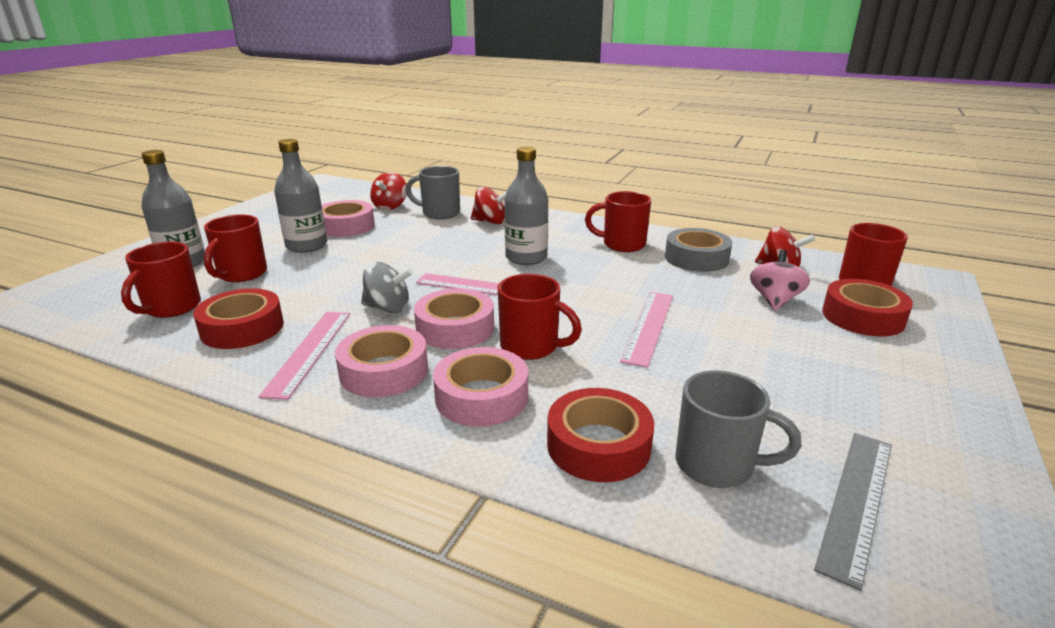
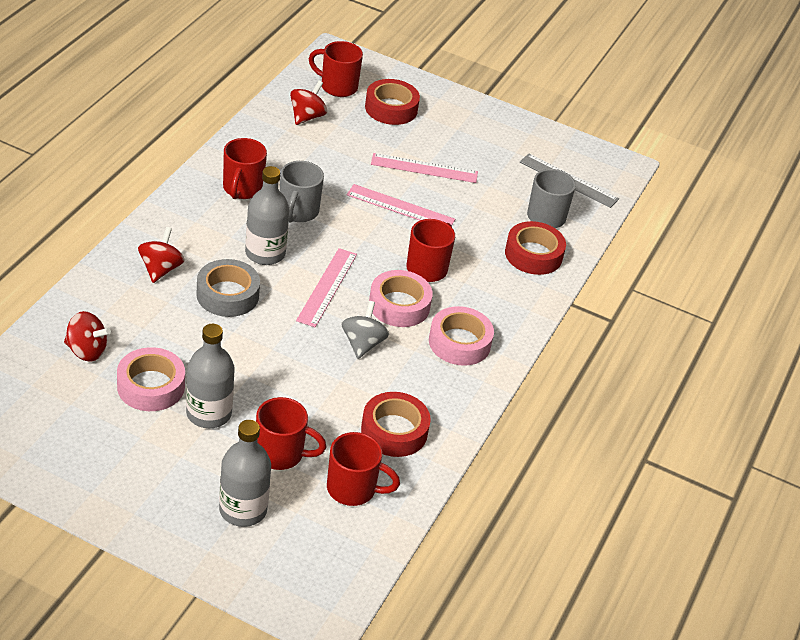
camera: 95 degrees left, 15 degrees up
pink ruler [258,312,350,400] -> pink ruler moved to [371,153,478,183]
grey mug [405,166,460,219] -> grey mug moved to [280,161,324,223]
pink tape [433,347,528,427] -> none
grey tape [665,228,732,272] -> grey tape moved to [196,259,260,317]
pink spinning top [750,250,810,311] -> none

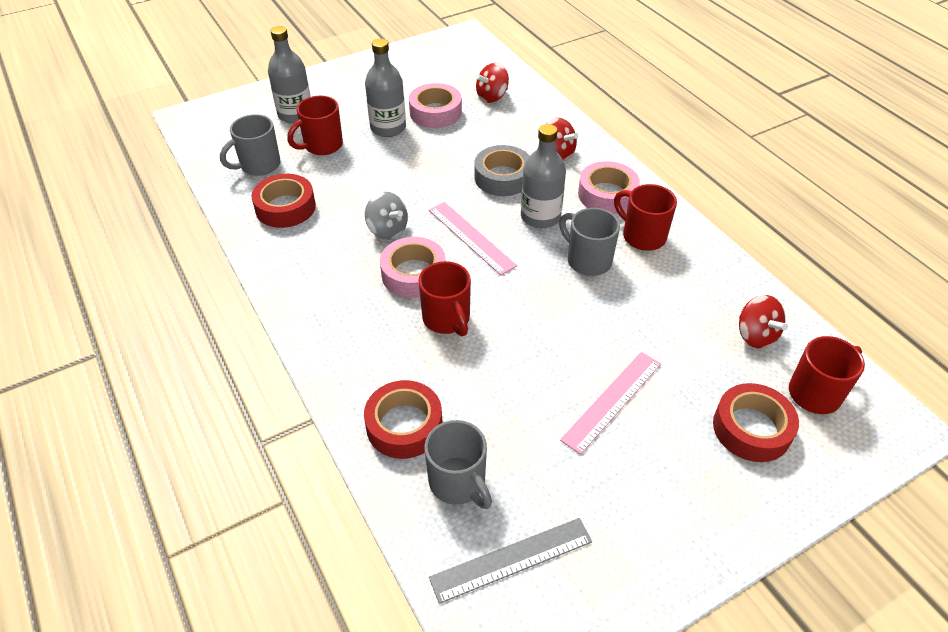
camera: 130 degrees right, 5 degrees up
red mug [327,432,400,506] -> grey mug [220,114,281,176]
pink ruler [347,184,455,226] -> none
pink tape [429,306,494,366] -> pink tape moved to [578,161,640,214]

